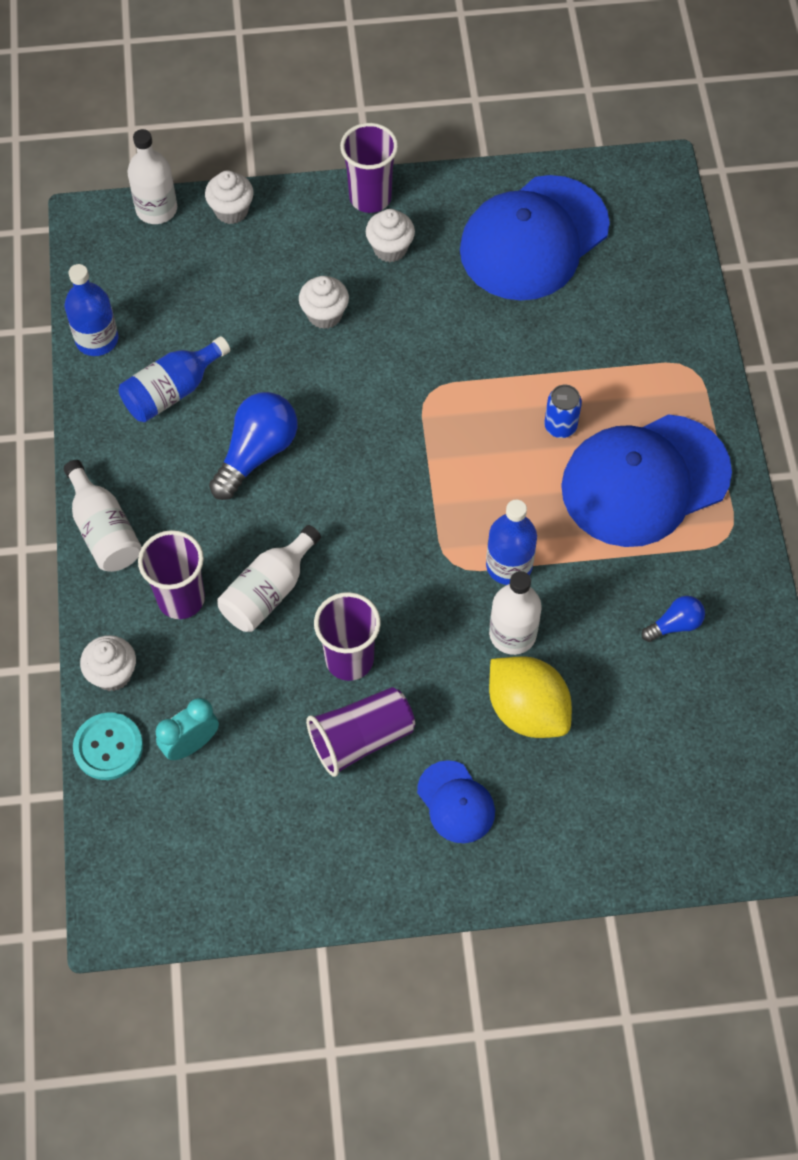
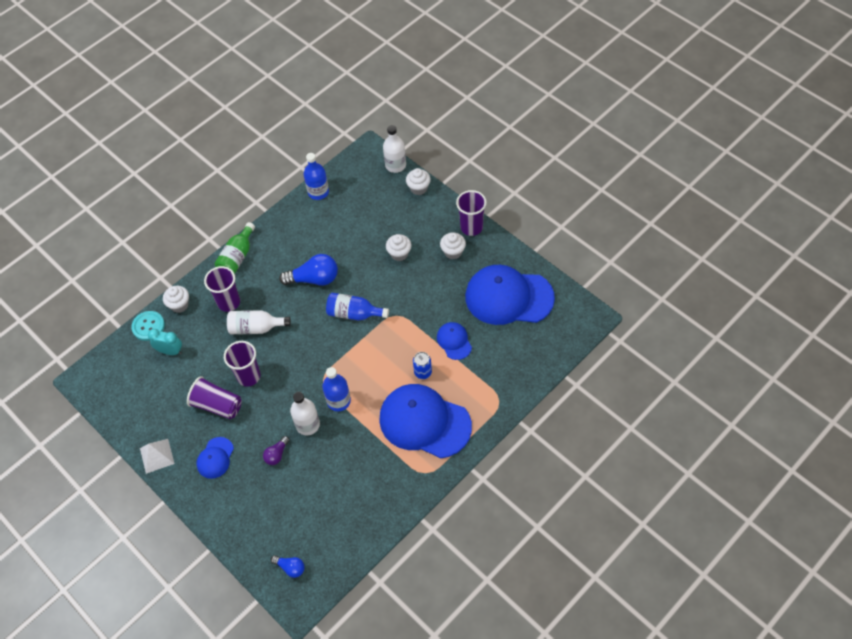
camera: 55 degrees right, 5 degrees down
white bottle [64,460,142,572] -> green bottle [215,222,255,274]
blue bottle [119,336,230,422] -> blue bottle moved to [326,293,389,321]
yellow lemon [489,656,572,738] -> purple light bulb [263,436,290,465]
blue light bulb [641,596,705,642] -> blue light bulb moved to [271,555,305,578]
none -> white pyramid [140,439,175,474]
none -> blue cap [437,322,472,360]

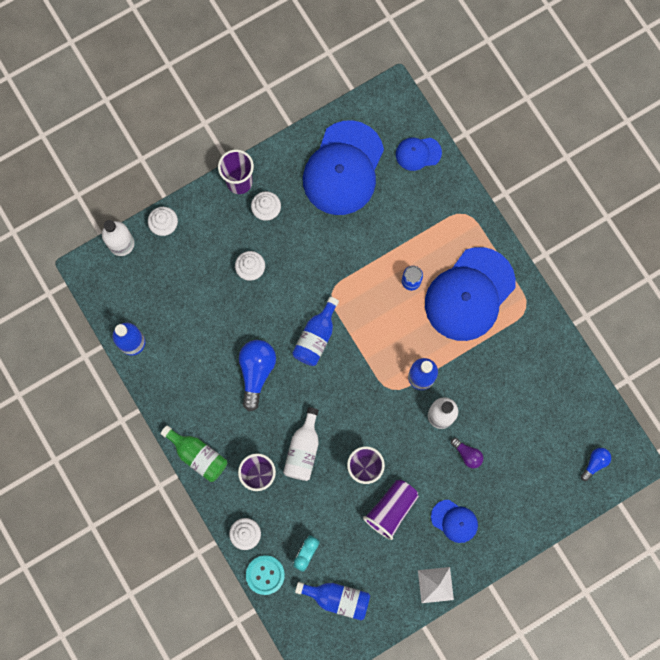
camera: 80 degrees left, 20 degrees up
blue cap [437,322,472,360] -> blue cap moved to [396,138,442,171]
none -> blue bottle [295,582,370,621]

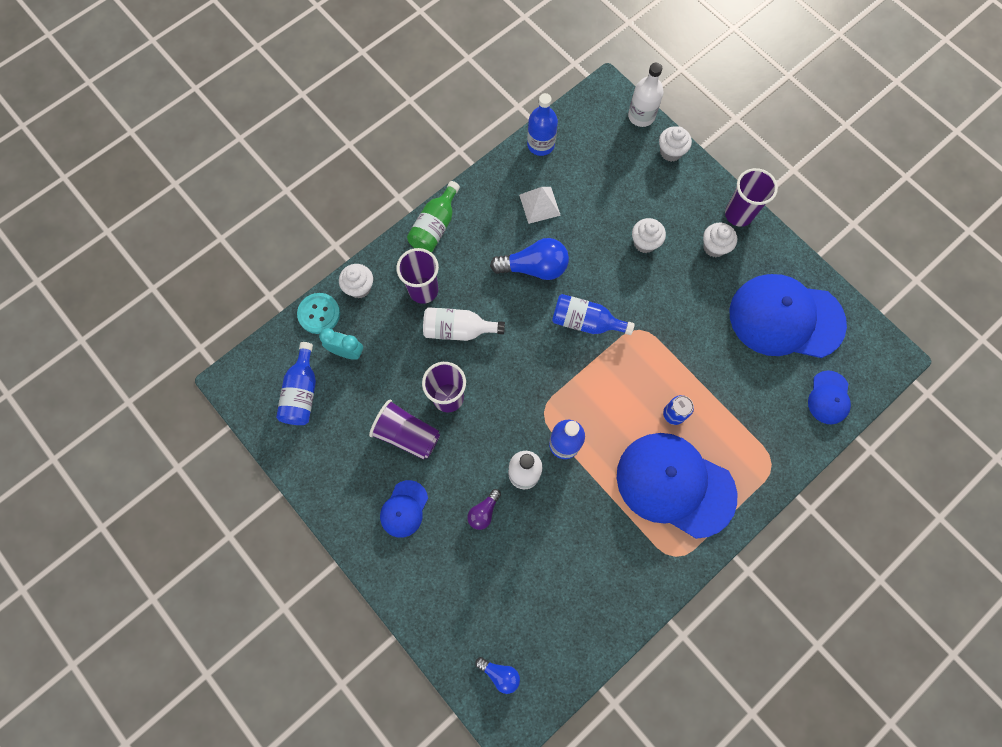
camera: 80 degrees right, 5 degrees down
blue cap [396,138,442,171] -> blue cap turned 150 degrees counterclockwise [808,370,851,424]
white pyramid [418,567,454,603] -> white pyramid moved to [519,187,561,224]

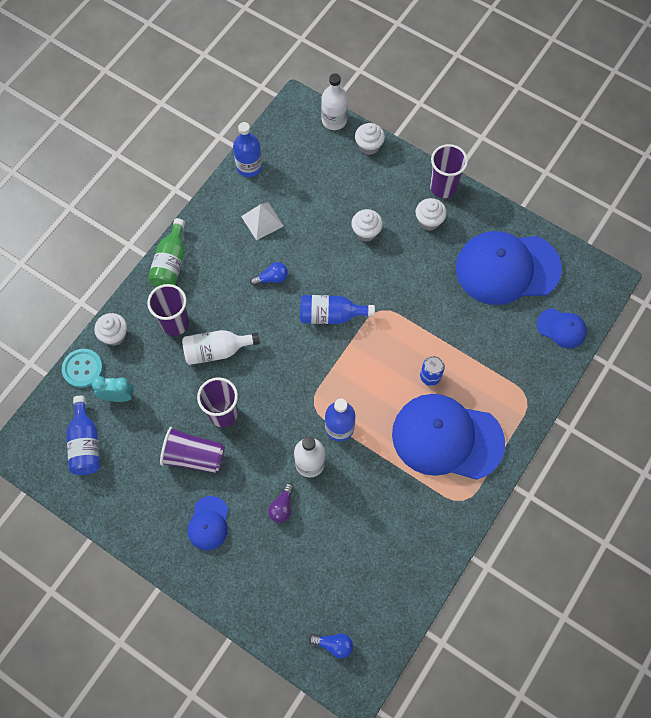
camera: 15 degrees left, 5 degrees down
blue light bulb [490,238,569,280] -> blue light bulb [250,262,288,286], size x0.54
blue cap [808,370,851,424] -> blue cap turned 60 degrees counterclockwise [537,308,587,348]

